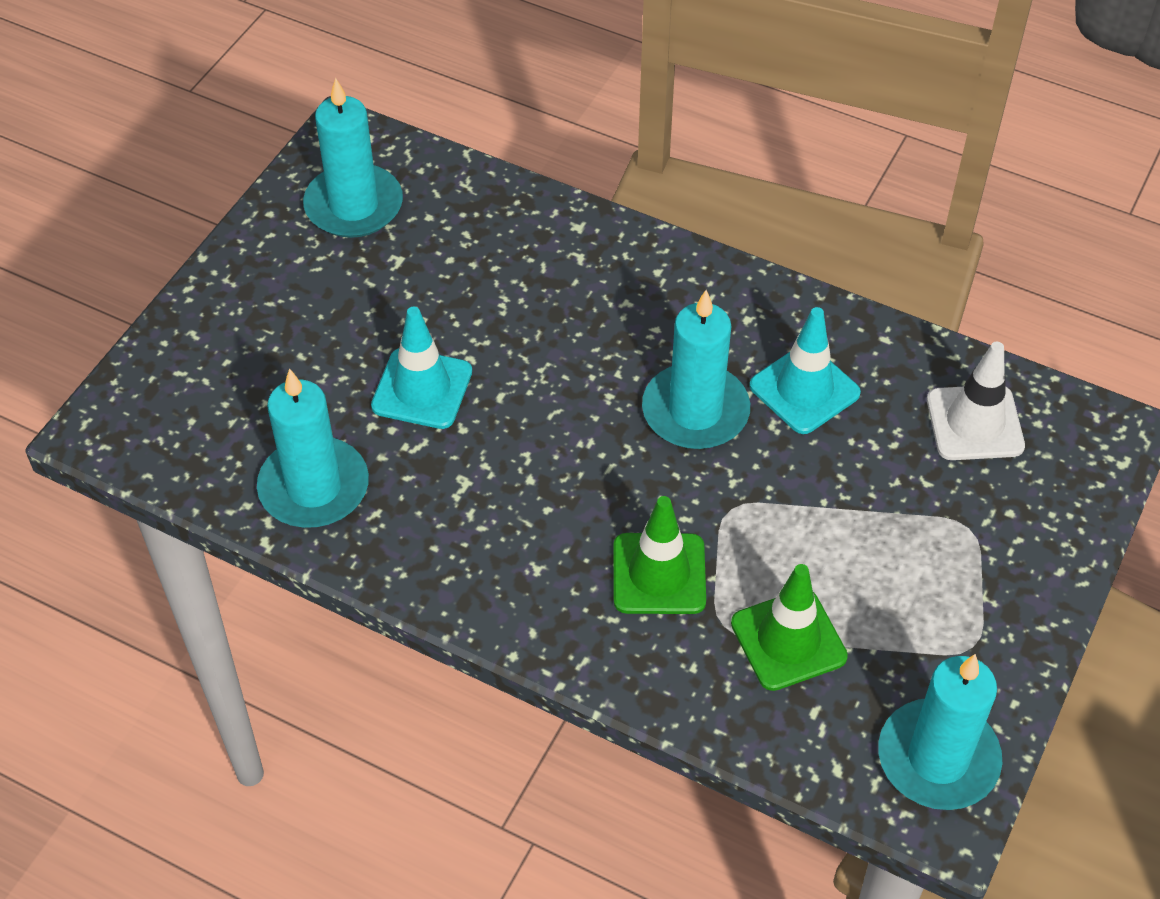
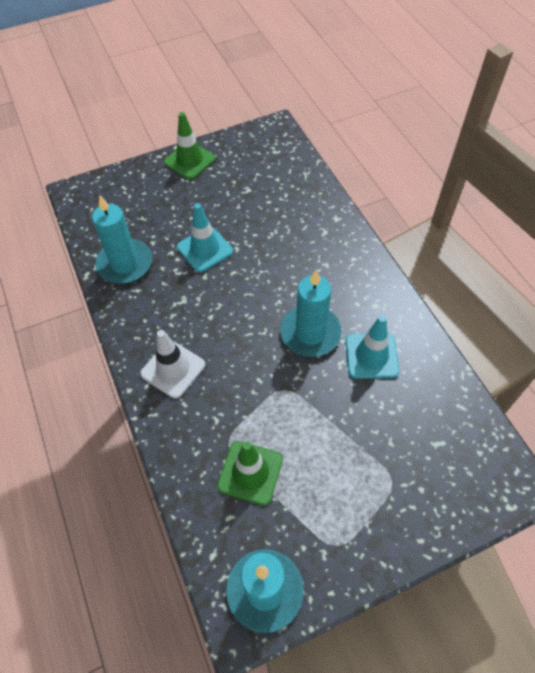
camera: 40 degrees right, 5 degrees up
turquoise candle [303,78,403,238] -> none
green traffic cone [613,496,706,614] -> green traffic cone moved to [164,112,216,179]
white traffic cone [927,342,1025,460] -> white traffic cone moved to [140,330,205,399]

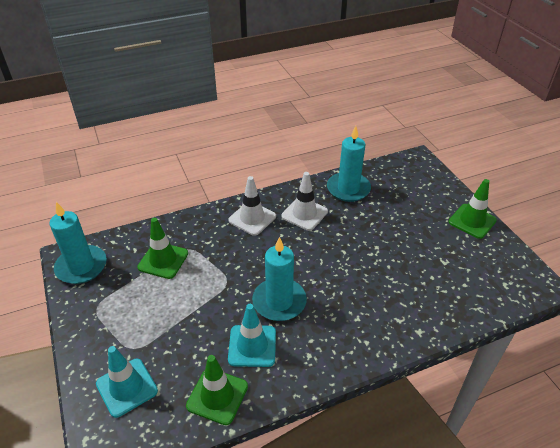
camera: 90 degrees right, 15 degrees down
turquoise traffic cone [177,203,233,272] -> turquoise traffic cone moved to [96,346,158,418]
none -> green traffic cone [186,355,248,425]
none -> white traffic cone [281,172,328,231]

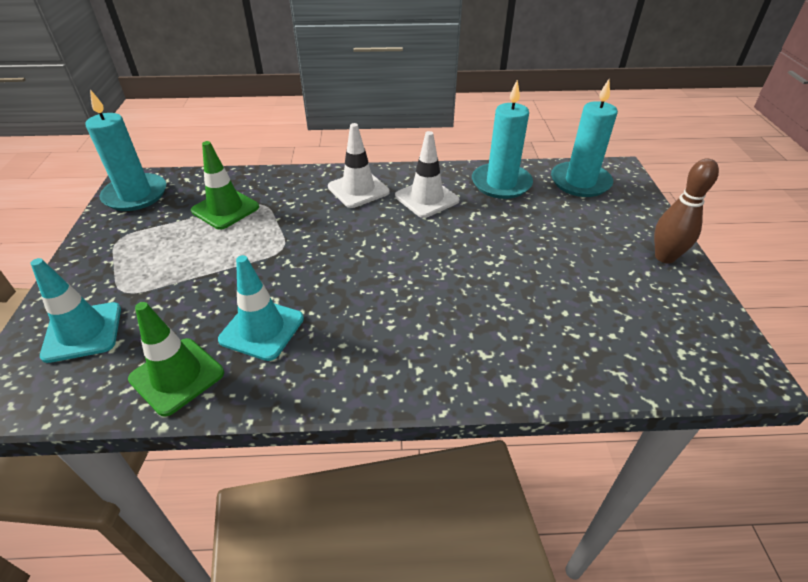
camera: 20 degrees right, 0 degrees up
turquoise candle [252,237,307,321] -> turquoise candle moved to [551,79,618,197]
green traffic cone [448,179,497,239] -> brown bowling pin [654,158,719,264]

